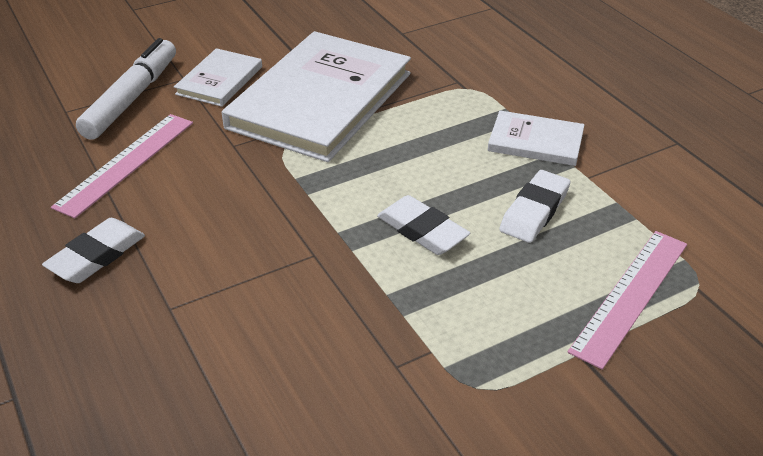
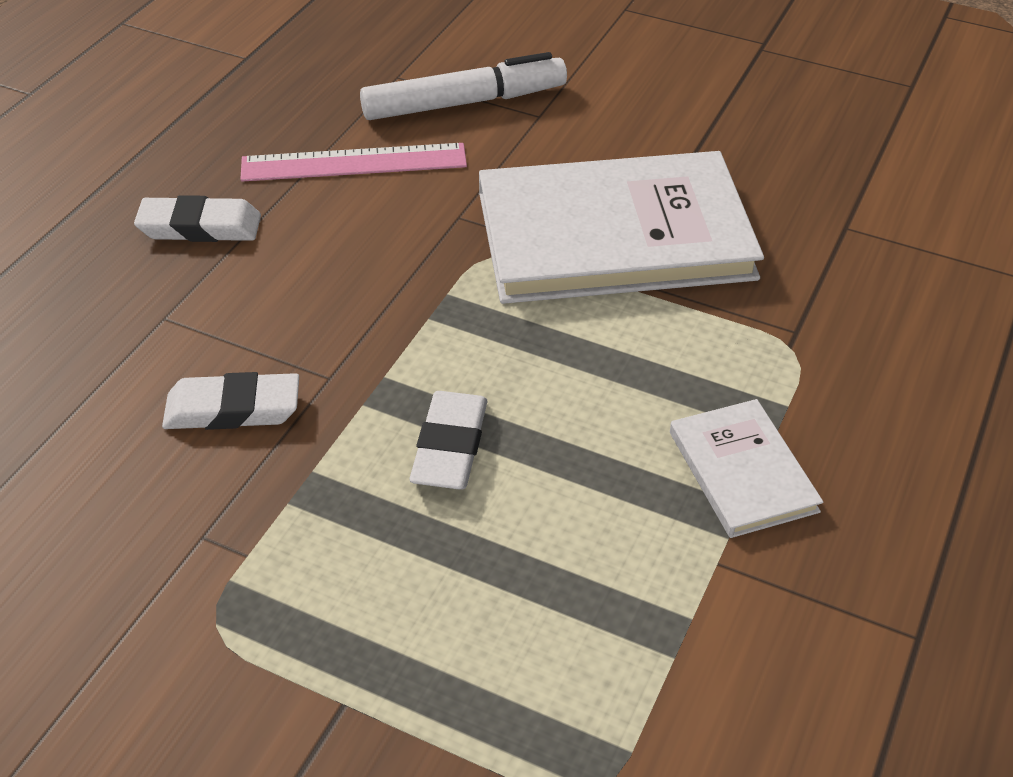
camera: 55 degrees right, 5 degrees up
white book [174,48,262,107] -> none
white eraser [499,170,571,243] -> white eraser moved to [162,372,299,430]
pink ruler [567,231,687,370] -> none

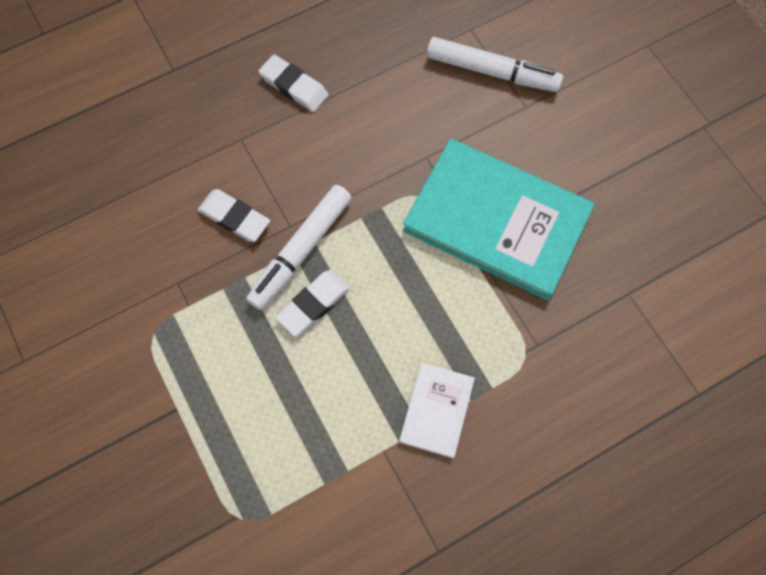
camera: 35 degrees right, 25 degrees up
pink ruler [240,143,467,182] -> none
white book [479,151,764,304] -> turquoise book [403,139,595,300]
none -> white marker [246,185,352,310]

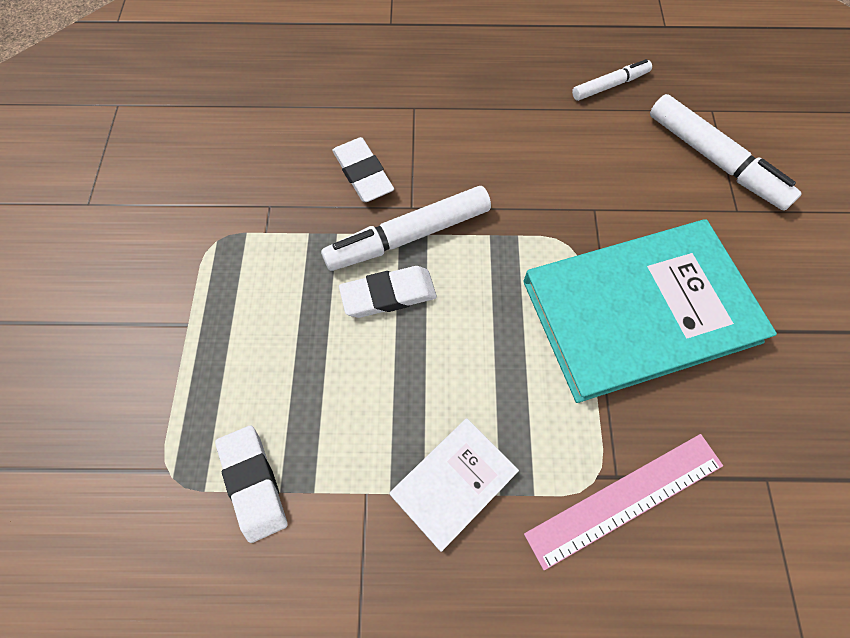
camera: 30 degrees right, 5 degrees down
white eraser [259,54,329,112] -> white eraser moved to [215,425,288,543]
turquoise book [403,139,595,300] -> turquoise book turned 75 degrees counterclockwise [523,219,777,403]
none -> pink ruler [524,434,723,570]
none -> white marker [572,59,652,101]

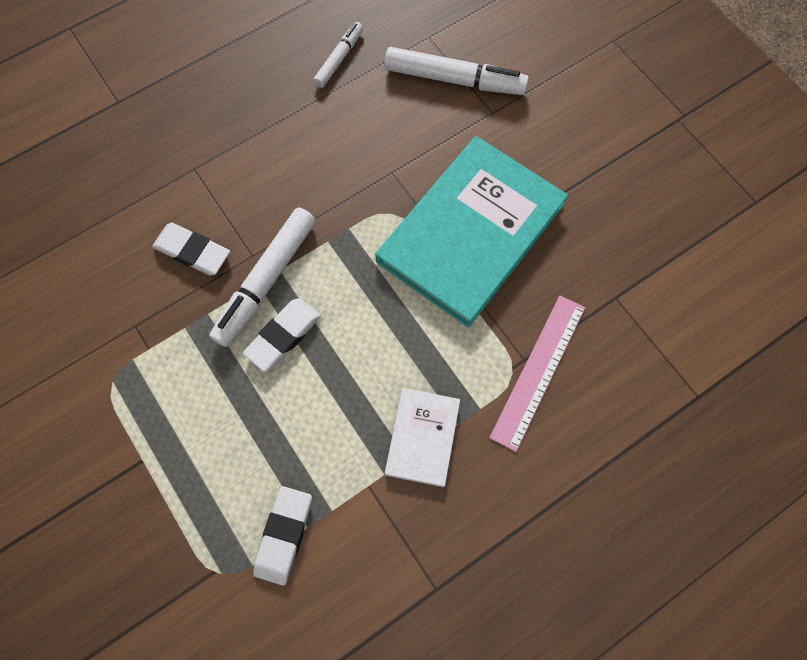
camera: 35 degrees left, 5 degrees up
white eraser [215,425,288,543] -> white eraser turned 75 degrees clockwise [253,486,312,586]

